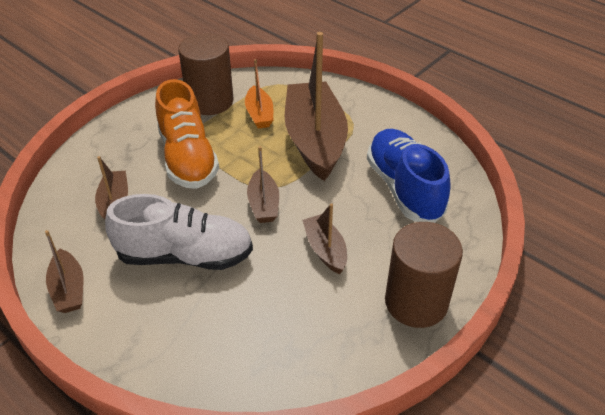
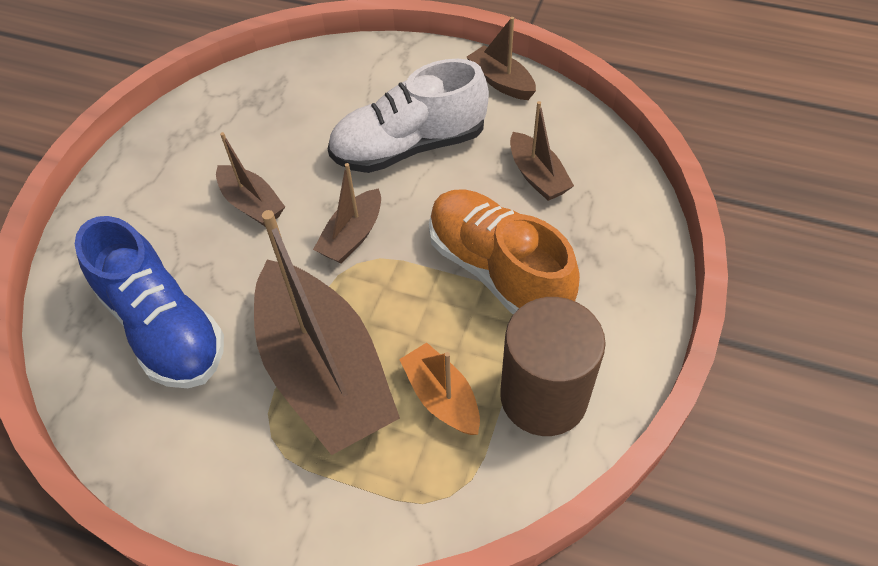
camera: 160 degrees right, 10 degrees up
brown boat [247,146,279,223] -> brown boat turned 120 degrees counterclockwise [313,163,381,263]
brown cylinder [385,222,463,328] -> none

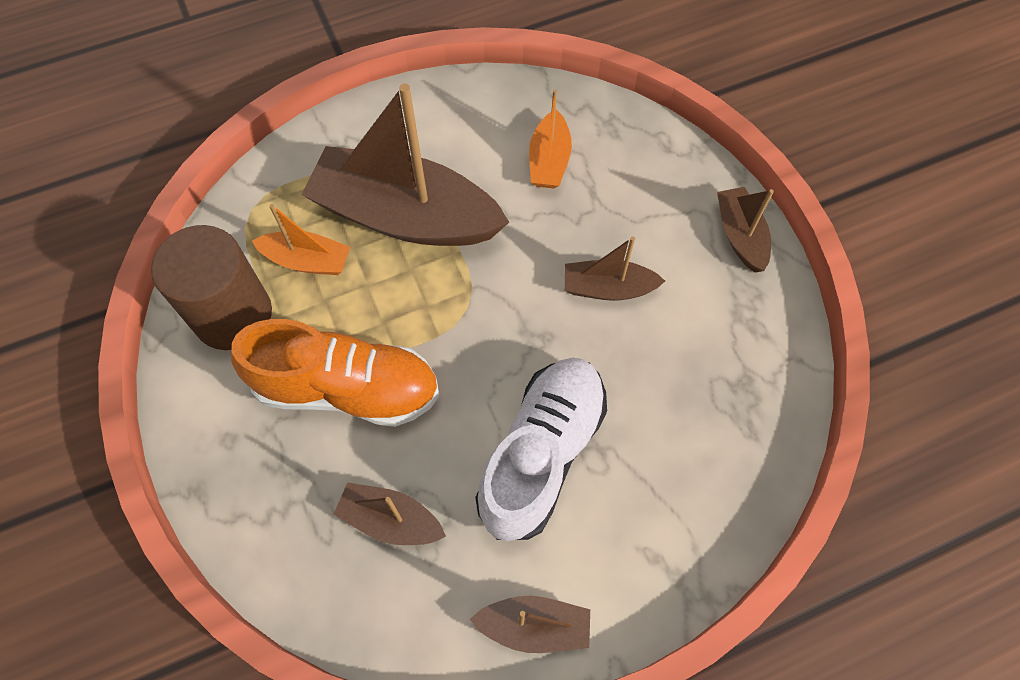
camera: 135 degrees right, 10 degrees up
blue shoe [75,216,224,388] -> orange boat [529,90,572,189]
brown boat [313,163,381,263] -> brown boat moved to [717,187,774,272]

